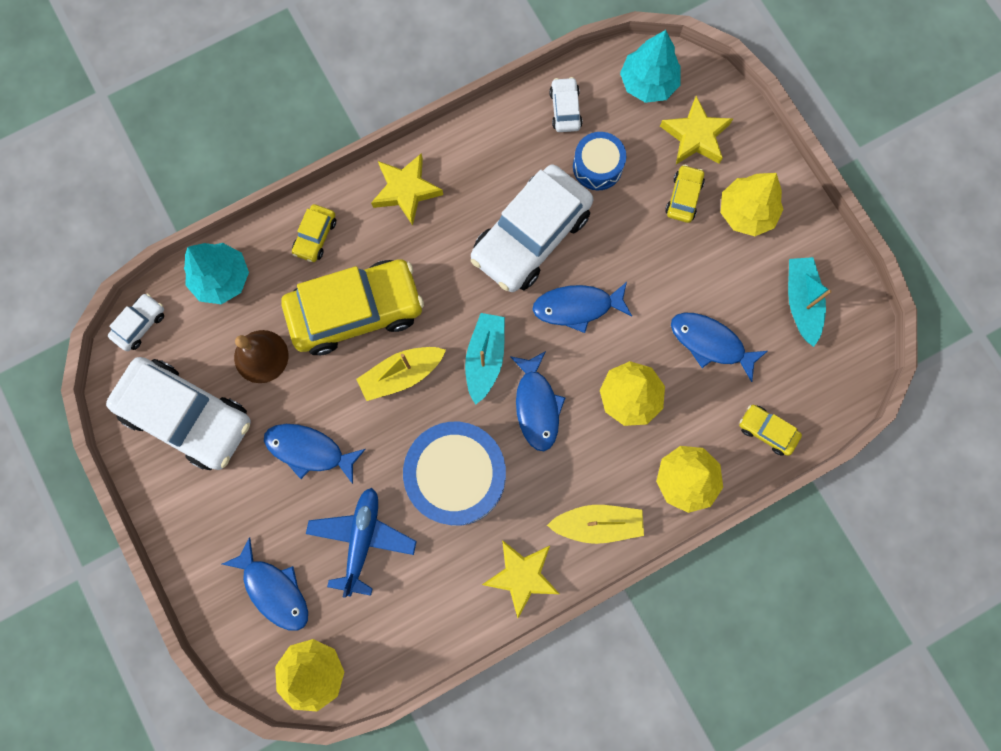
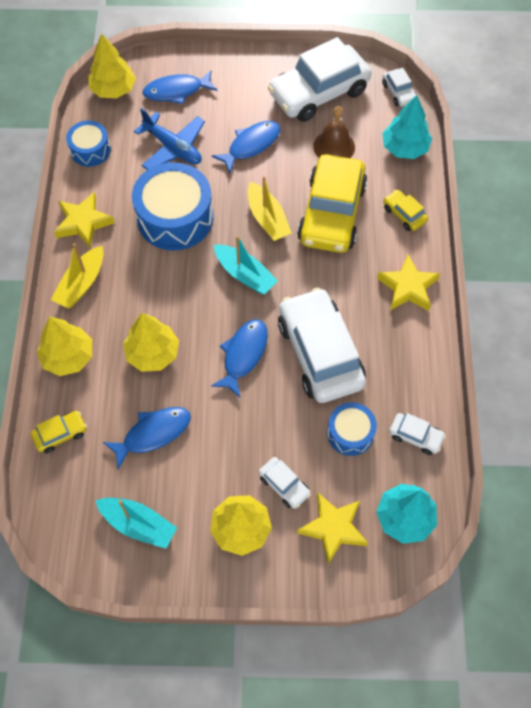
camera: 120 degrees right, 15 degrees down
yellow boat [356,347,446,401] -> yellow boat turned 150 degrees clockwise [248,176,292,241]
blue fish [510,351,565,451] -> none
yellow car [665,165,705,223] -> white car [259,457,311,509]
none -> blue drum [66,121,111,167]

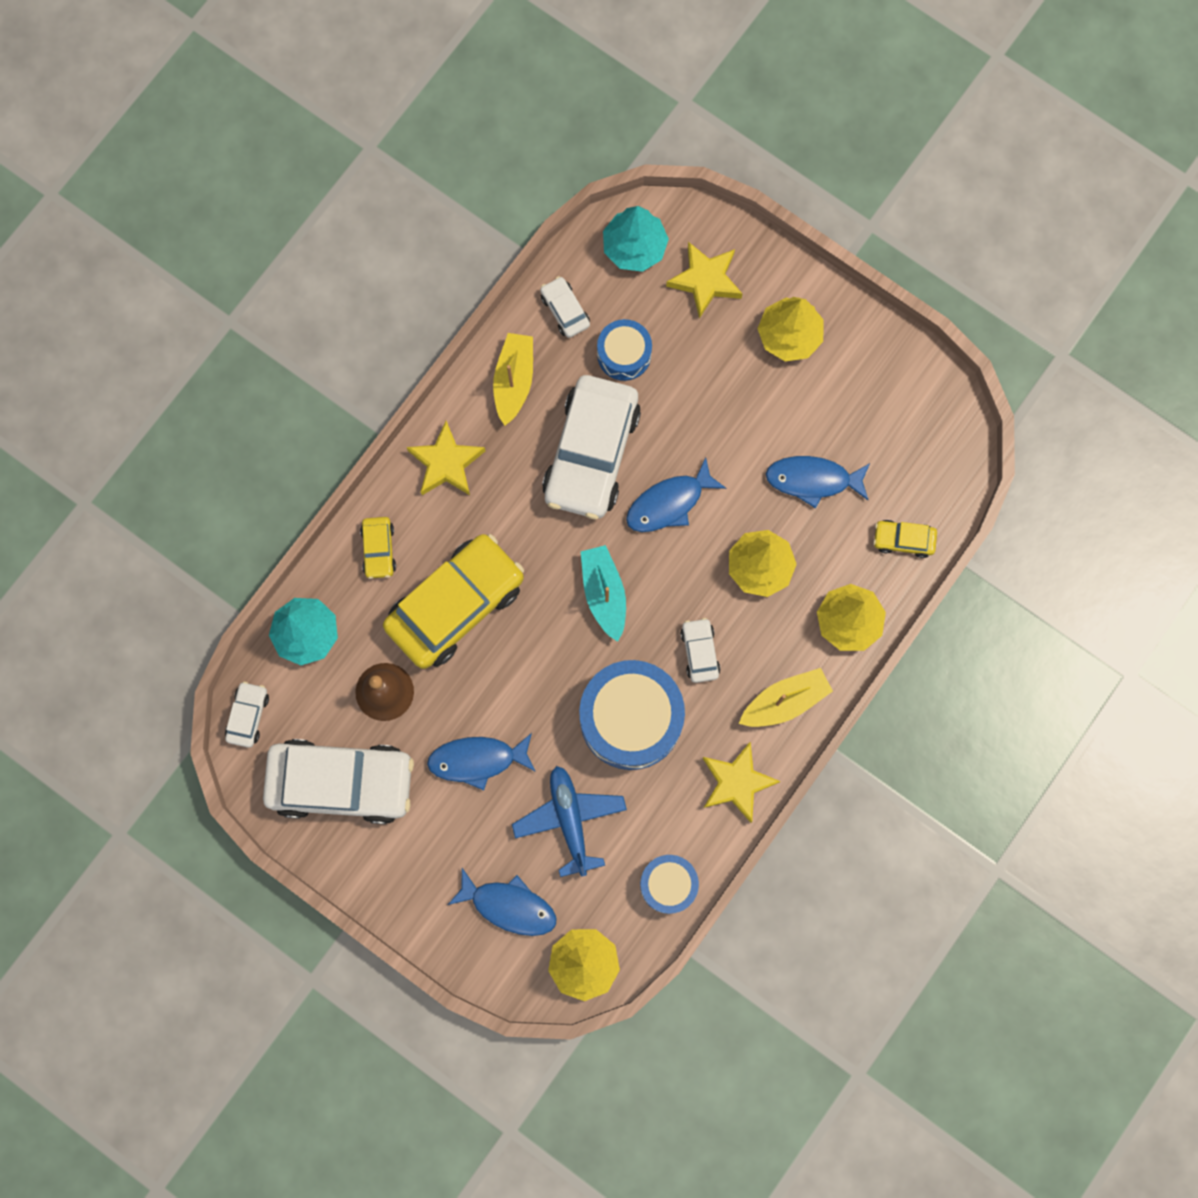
camera: 145 degrees left, 15 degrees up
turquoise boat [95,498,177,549] -> none
yellow boat [248,176,292,241] -> yellow boat moved to [493,333,533,426]
white car [259,457,311,509] -> white car moved to [680,618,720,683]

